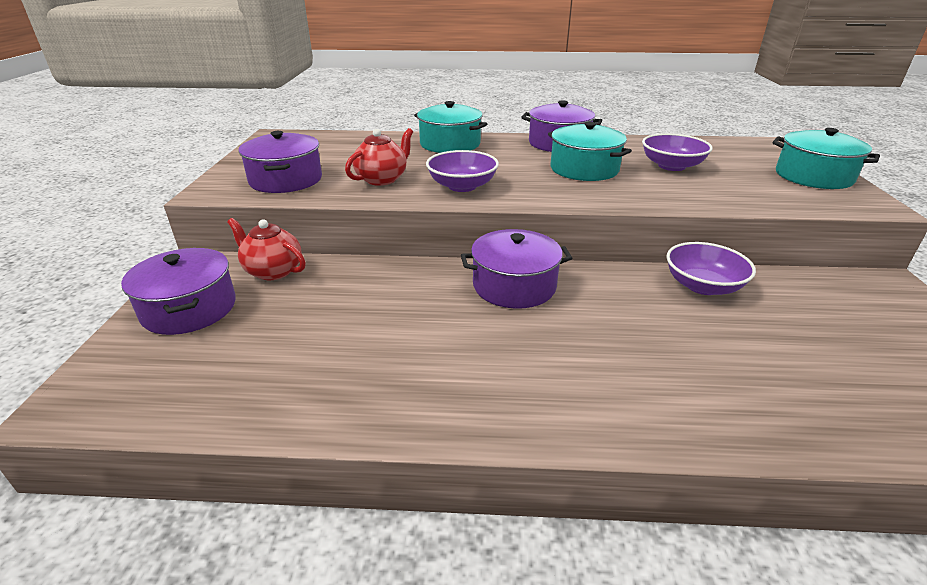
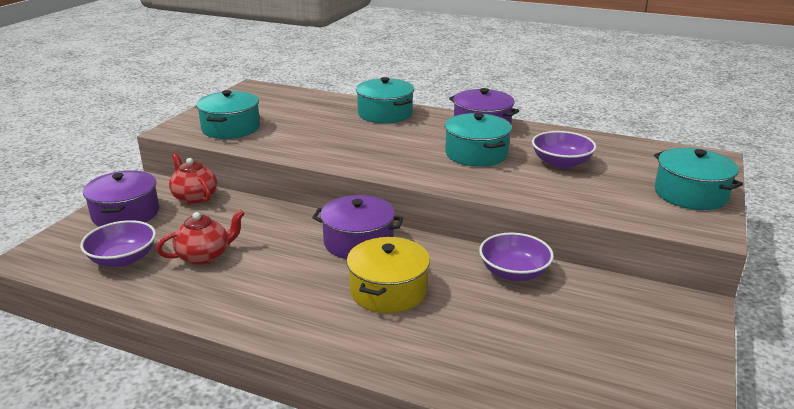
camera: 20 degrees right, 5 degrees down
purple pot [238,131,322,193] -> turquoise pot [196,90,260,139]
red teapot [345,128,413,186] -> red teapot moved to [156,209,245,265]
purple bowl [426,150,499,192] -> purple bowl moved to [80,220,156,267]
none -> yellow pot [347,237,430,313]

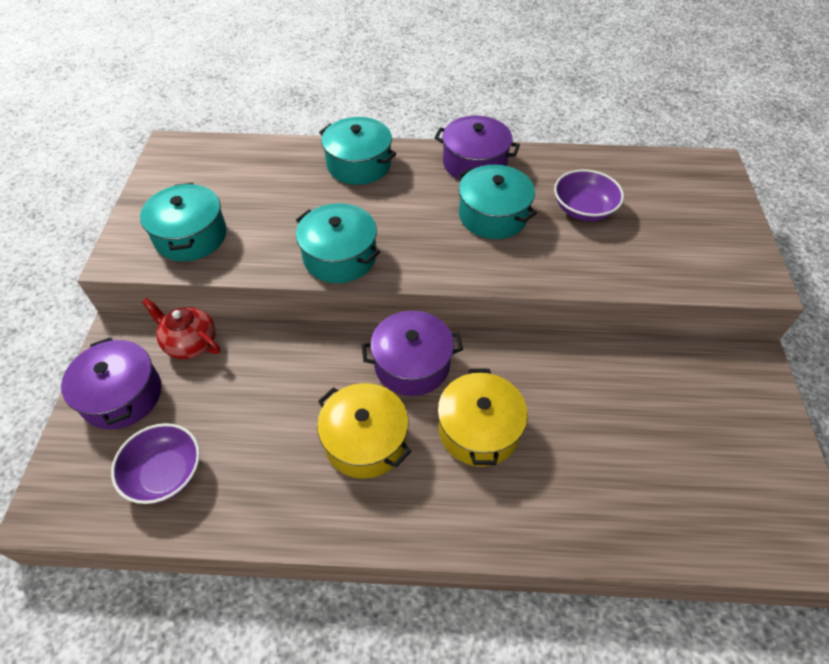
camera: 20 degrees left, 25 degrees up
red teapot [156,209,245,265] -> none
purple bowl [479,233,554,281] -> none
turquoise pot [654,148,743,210] -> turquoise pot moved to [296,203,380,283]
none -> yellow pot [317,383,411,479]

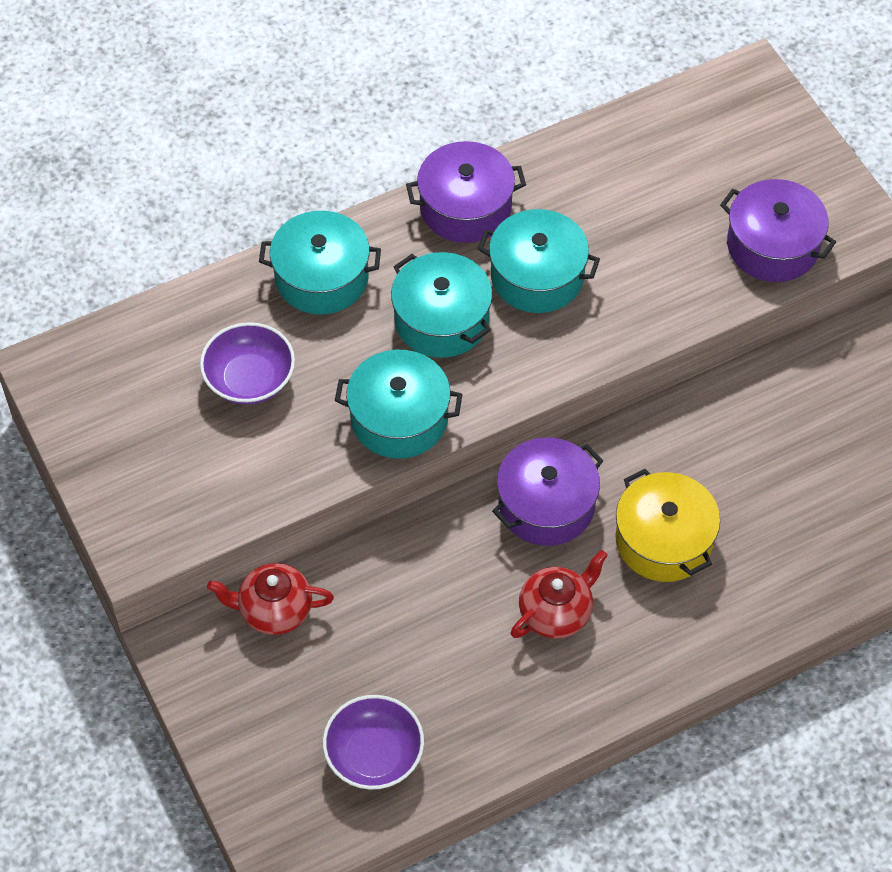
camera: 30 degrees left, 5 degrees up
purple pot [61,337,161,430] -> purple pot moved to [720,179,836,282]
turquoise pot [140,183,227,261] -> turquoise pot moved to [391,252,492,358]
yellow pot [317,383,411,479] -> red teapot [511,550,608,639]
purple bowl [554,169,624,221] -> purple bowl moved to [200,322,295,404]

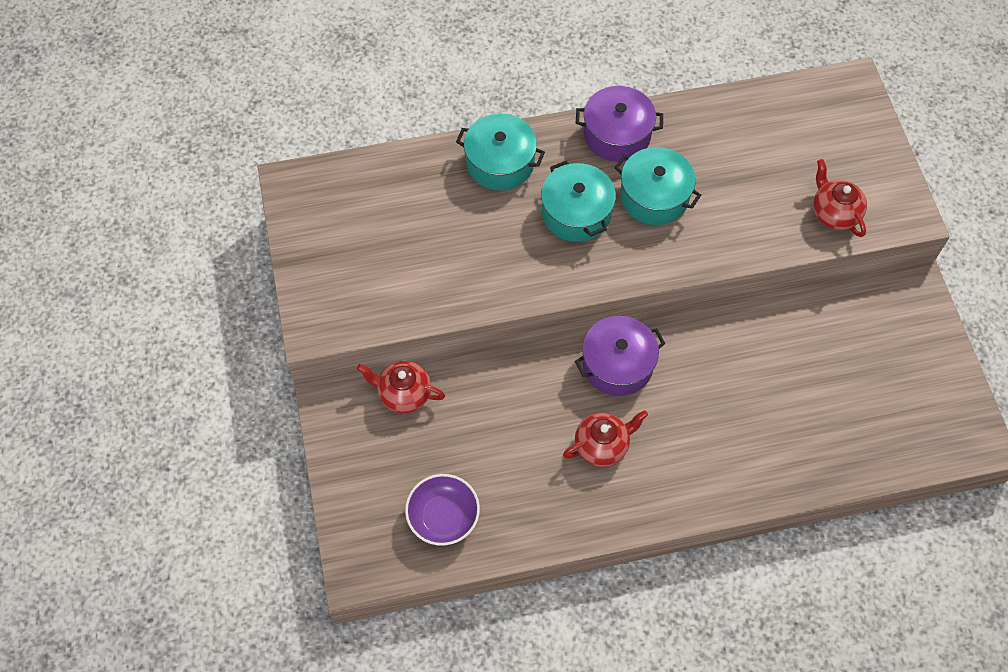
camera: 15 degrees right, 5 degrees up
purple bowl [200,322,295,404] -> none
turquoise pot [335,350,462,459] -> none
yellow pot [615,469,720,582] -> none
purple pot [720,179,836,282] -> red teapot [813,159,867,237]

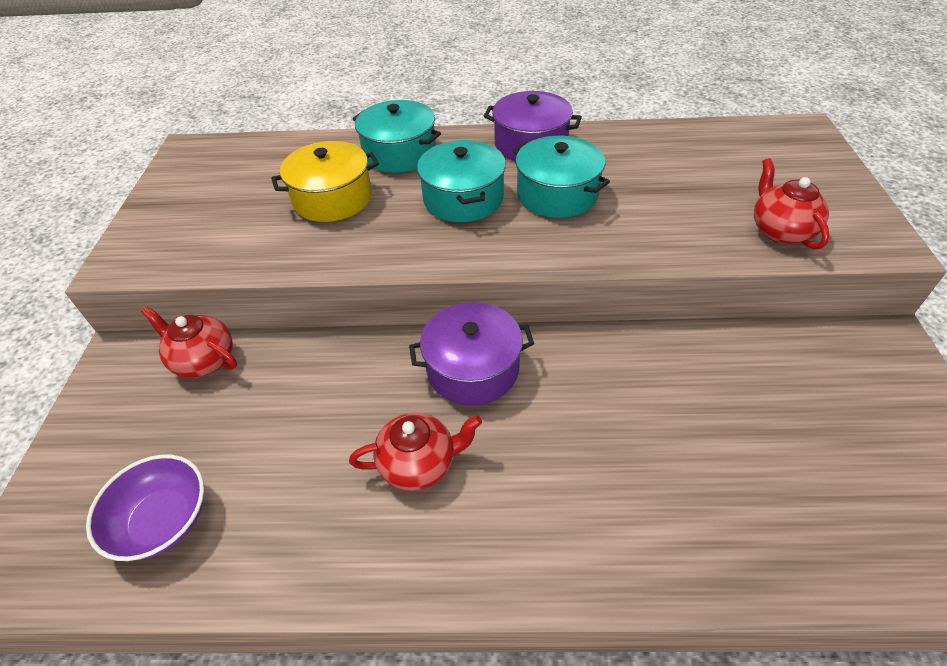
camera: 15 degrees right, 15 degrees down
none -> yellow pot [271,141,379,222]

